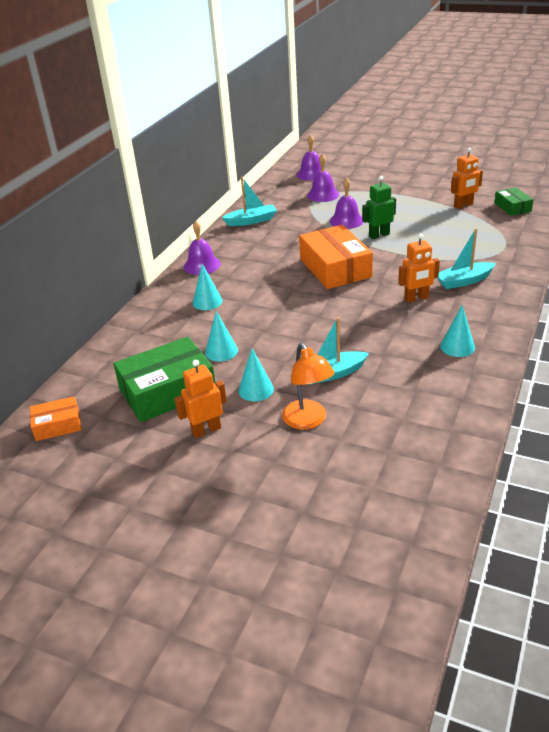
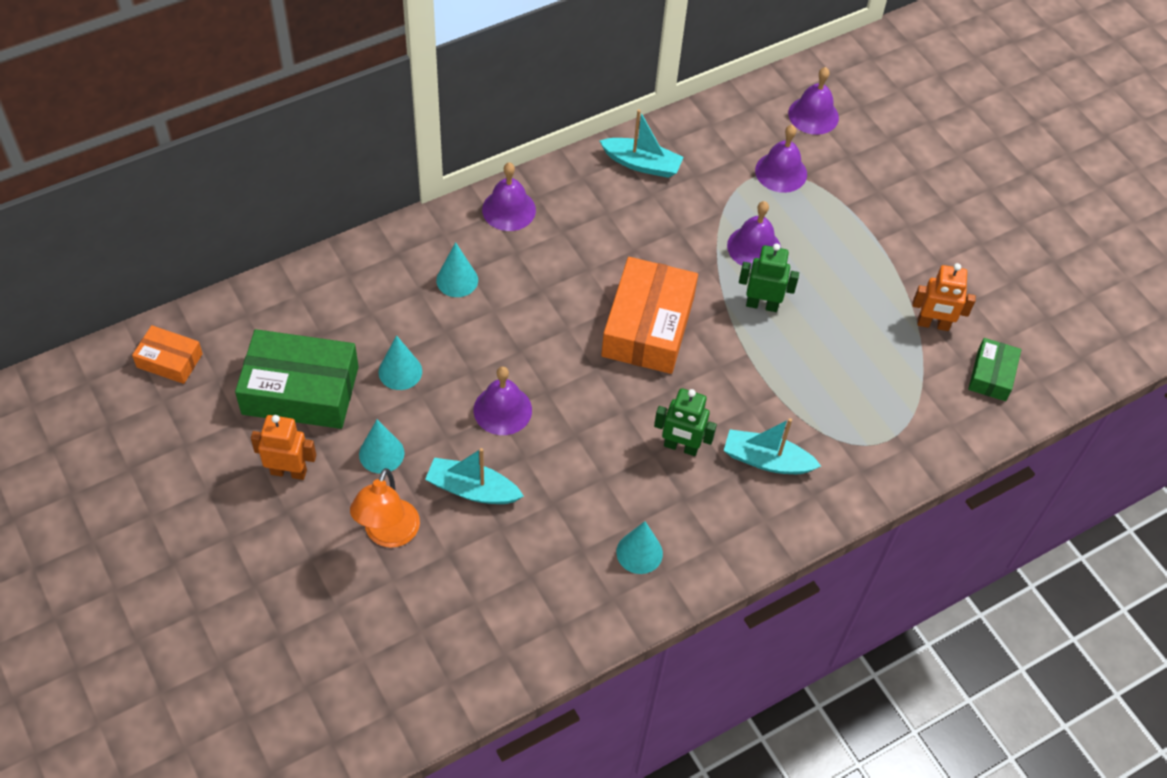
camera: 30 degrees right, 20 degrees up
orange robot [398,233,440,303] -> green robot [654,388,717,456]
none -> purple bell [473,366,532,435]

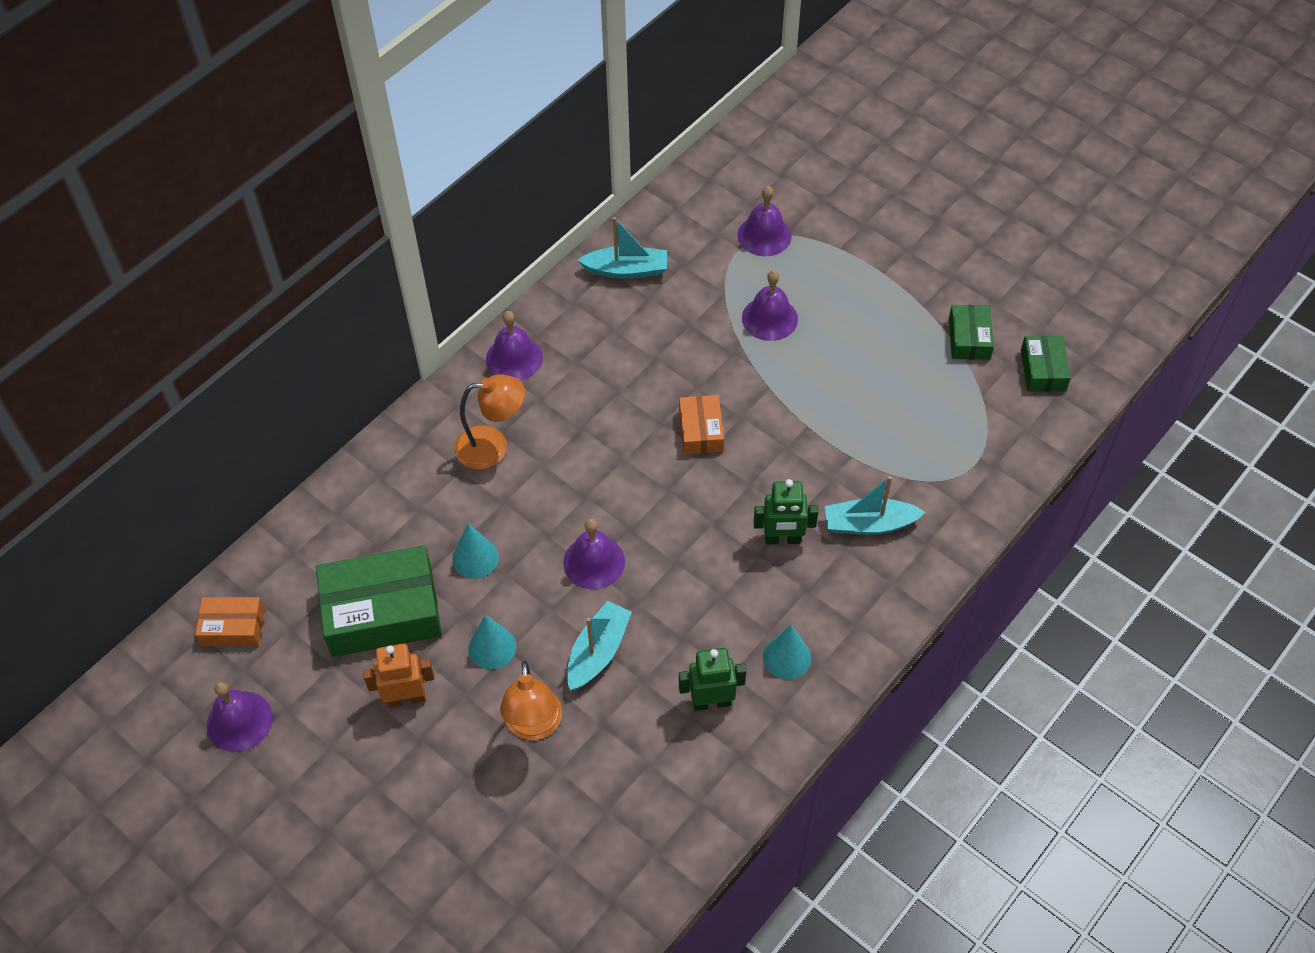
camera: 15 degrees left, 0 degrees up
turquoise boat [425,448,524,504] -> turquoise boat turned 120 degrees clockwise [567,601,632,691]
turquoise cone [436,242,478,297] -> orange lamp [454,374,525,469]
orange box [601,257,698,374] -> orange box [679,395,724,454], size x0.53
green robot [739,243,799,312] -> green robot moved to [679,648,746,711]
purple bell [788,67,839,135] -> purple bell moved to [207,682,273,752]
orange robot [912,263,976,331] -> green box [949,305,994,360]

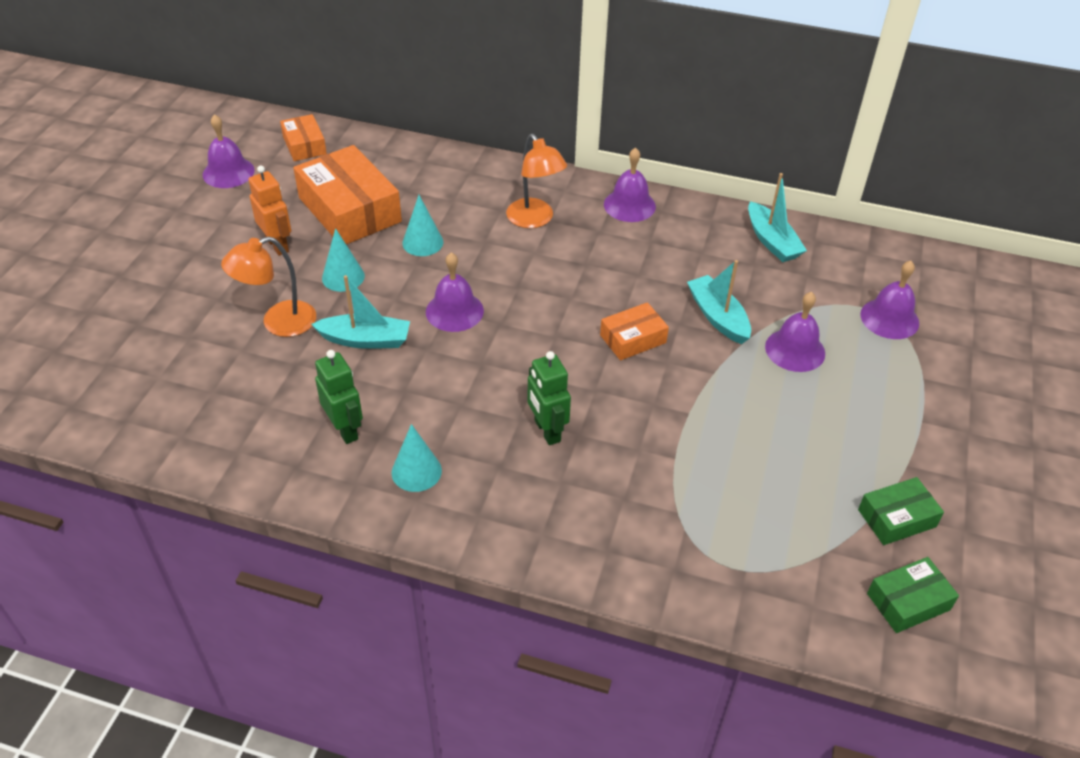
camera: 65 degrees right, 10 degrees down
green box [316,545,442,657] -> orange box [293,145,402,244]
turquoise boat [825,476,925,535] -> turquoise boat moved to [687,260,751,344]

